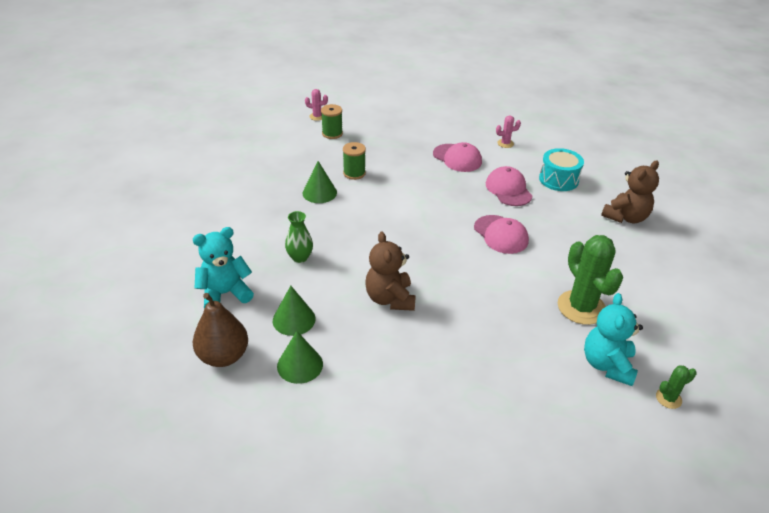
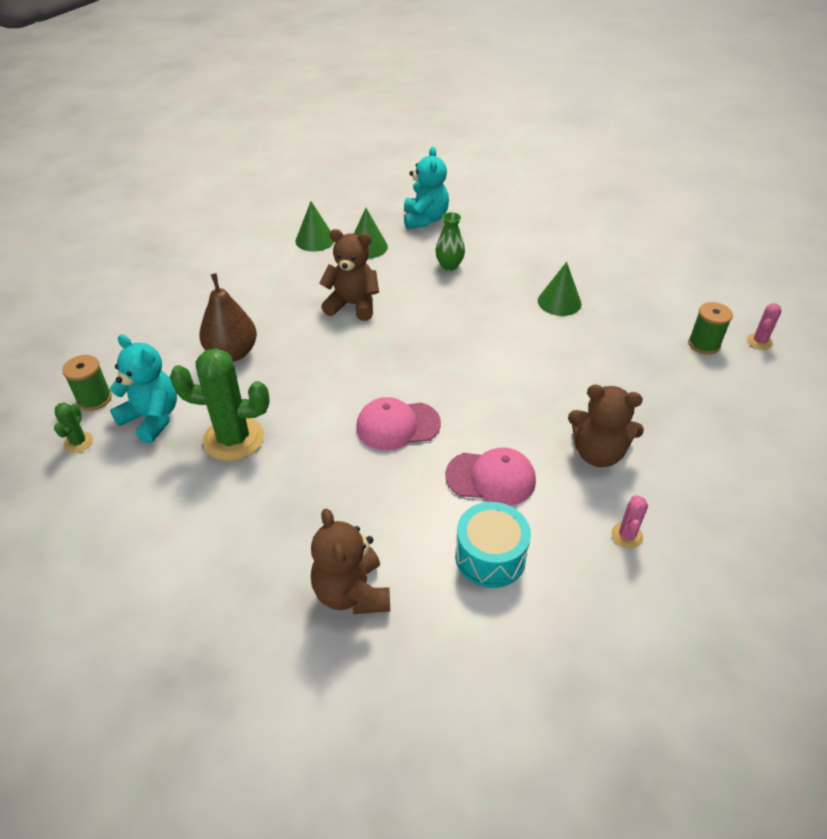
camera: 115 degrees right, 5 degrees up
brown pear [193,293,248,367] -> brown pear moved to [199,273,257,362]
green spool [343,142,366,180] -> green spool moved to [62,355,112,411]
pink cap [433,142,482,172] -> brown teddy bear [568,384,644,467]

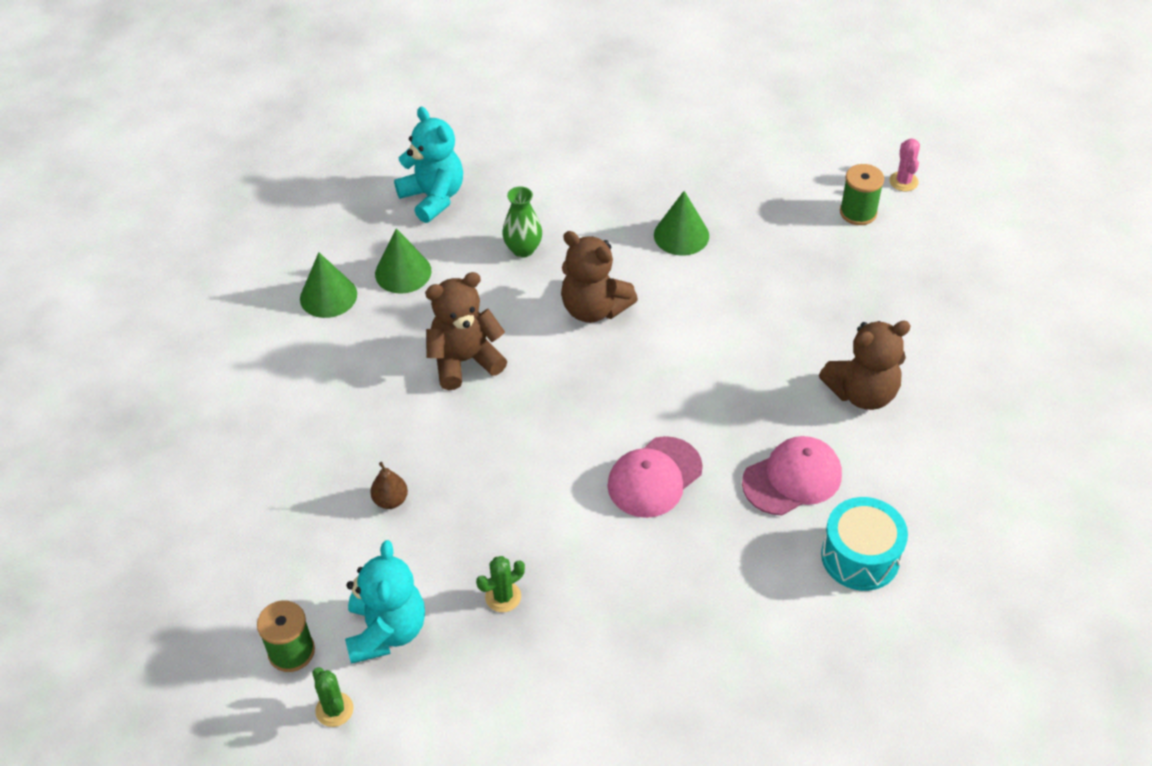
camera: 35 degrees left, 5 degrees up
turquoise teddy bear [110,334,177,443] -> turquoise teddy bear turned 90 degrees clockwise [345,540,425,664]
green cactus [170,348,270,461] -> green cactus [476,556,525,612], size x0.46
brown pear [199,273,257,362] -> brown pear [370,462,408,509], size x0.49
brown teddy bear [311,508,390,614] -> brown teddy bear moved to [561,231,638,323]
pink cactus [611,495,648,549] -> none

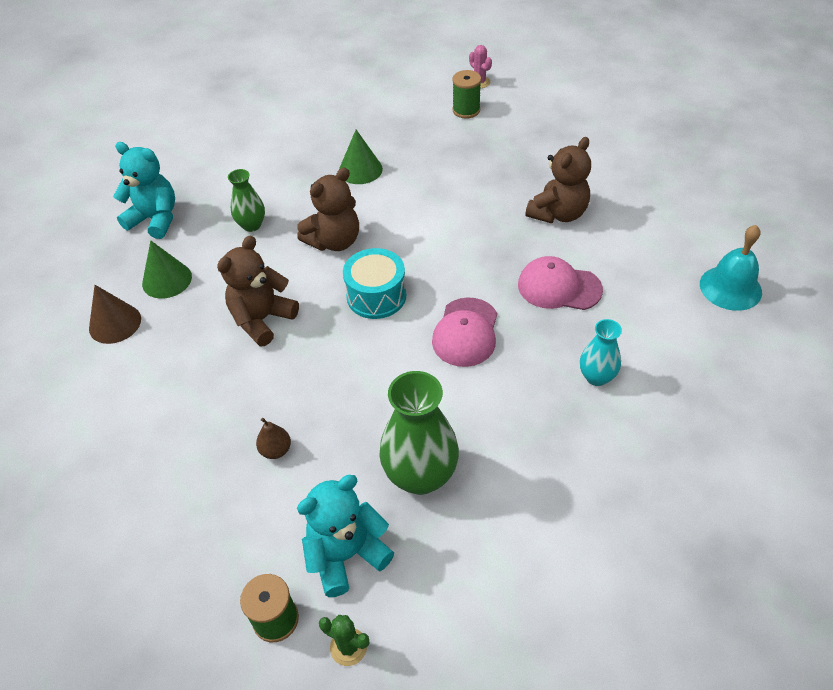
camera: 30 degrees left, 0 degrees up
green cone [300,252,357,318] -> brown cone [89,285,141,344]
turquoise teddy bear [345,540,425,664] -> turquoise teddy bear turned 90 degrees counterclockwise [297,475,394,597]
green cactus [476,556,525,612] -> green vase [379,371,459,495]
brown teddy bear [561,231,638,323] -> brown teddy bear turned 45 degrees counterclockwise [297,167,359,251]
pink cap [742,436,842,515] -> pink cap turned 105 degrees counterclockwise [518,256,603,310]
turquoise drum [821,497,908,591] -> turquoise drum moved to [343,248,406,319]
none -> turquoise vase [580,319,622,386]
none -> turquoise bell [700,225,762,311]

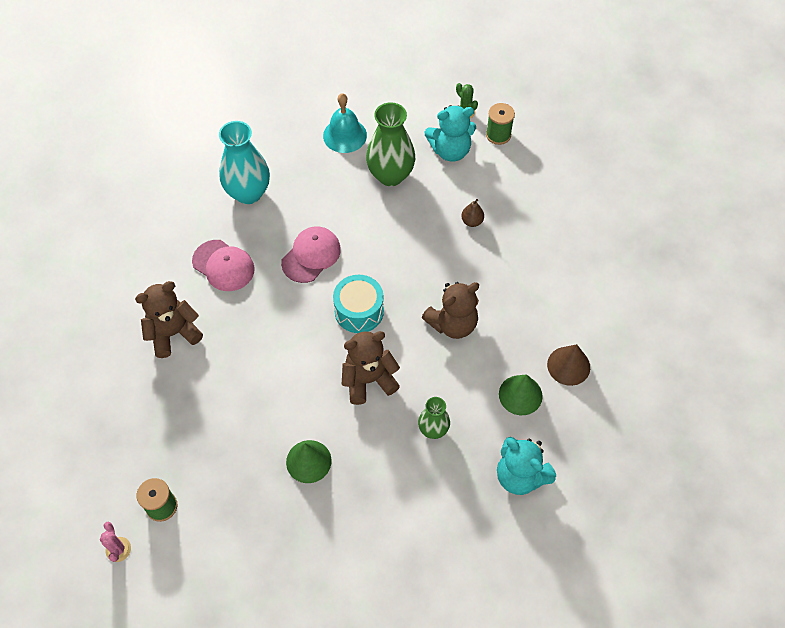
camera: 160 degrees left, 10 degrees up
turquoise vase [580,319,622,386] -> turquoise vase [219,121,270,204], size x1.77
turquoise bell [700,225,762,311] -> turquoise bell moved to [323,93,367,153]

